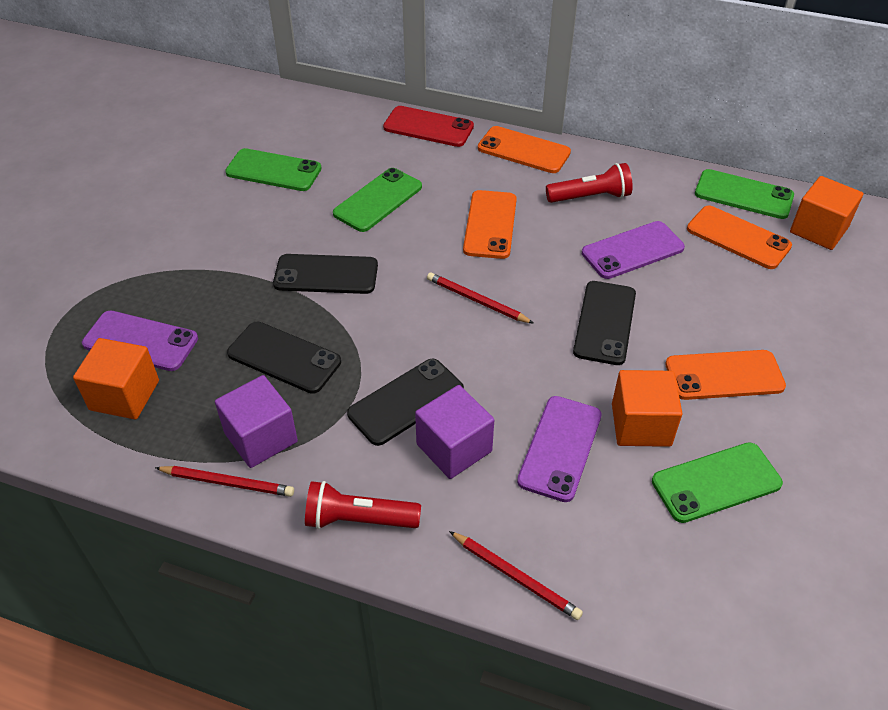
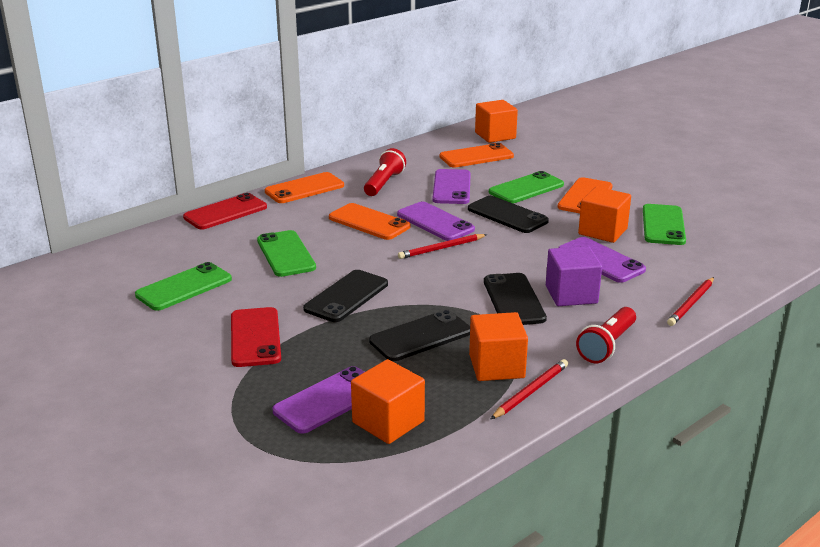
camera: 60 degrees left, 20 degrees down
purple cube [215,375,298,468] -> orange cube [469,312,528,381]
red pencil [449,531,583,620] -> red pencil turned 150 degrees clockwise [667,277,714,326]
green phone [695,169,794,219] -> green phone moved to [489,171,564,203]
none -> red phone [231,307,281,367]
none -> purple phone [397,202,475,241]

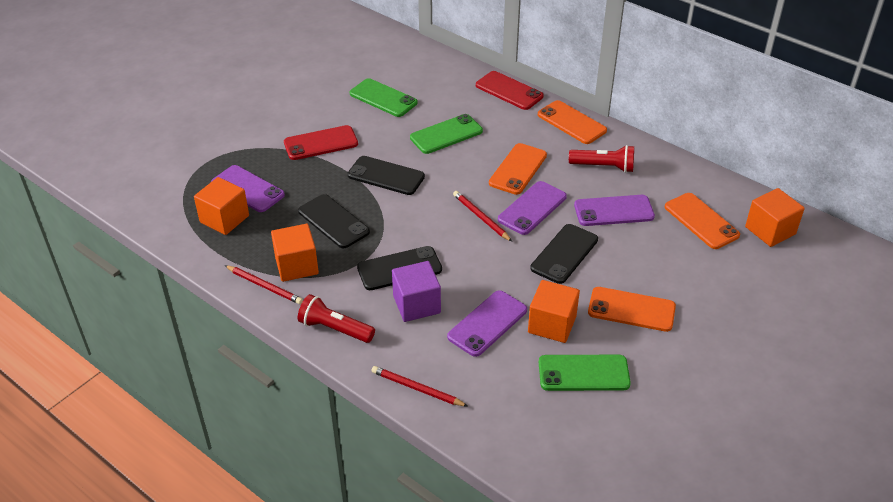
camera: 80 degrees right, 15 degrees up
green phone [489,171,564,203] -> none

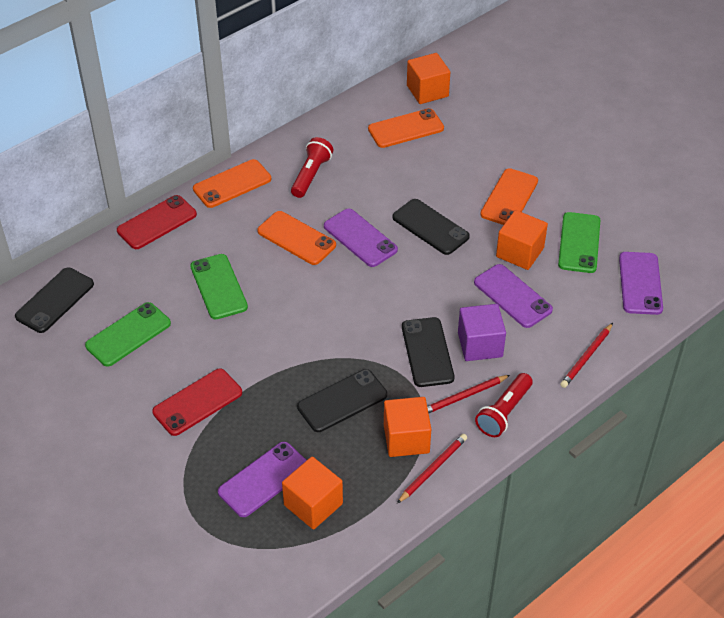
camera: 80 degrees left, 5 degrees up
red phone [284,125,358,160] -> red phone turned 60 degrees clockwise [152,368,242,436]
black phone [347,156,425,195] -> black phone moved to [15,267,94,333]
red pencil [453,191,512,241] -> red pencil moved to [427,375,510,413]
purple phone [574,195,655,226] -> purple phone moved to [619,252,663,315]

